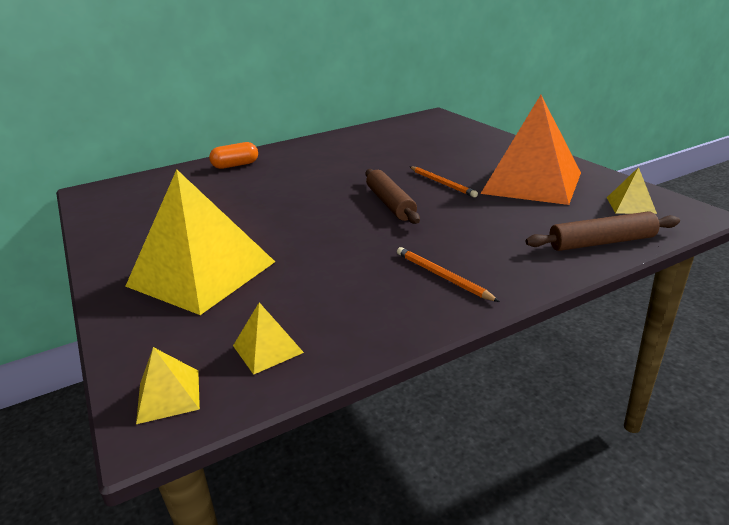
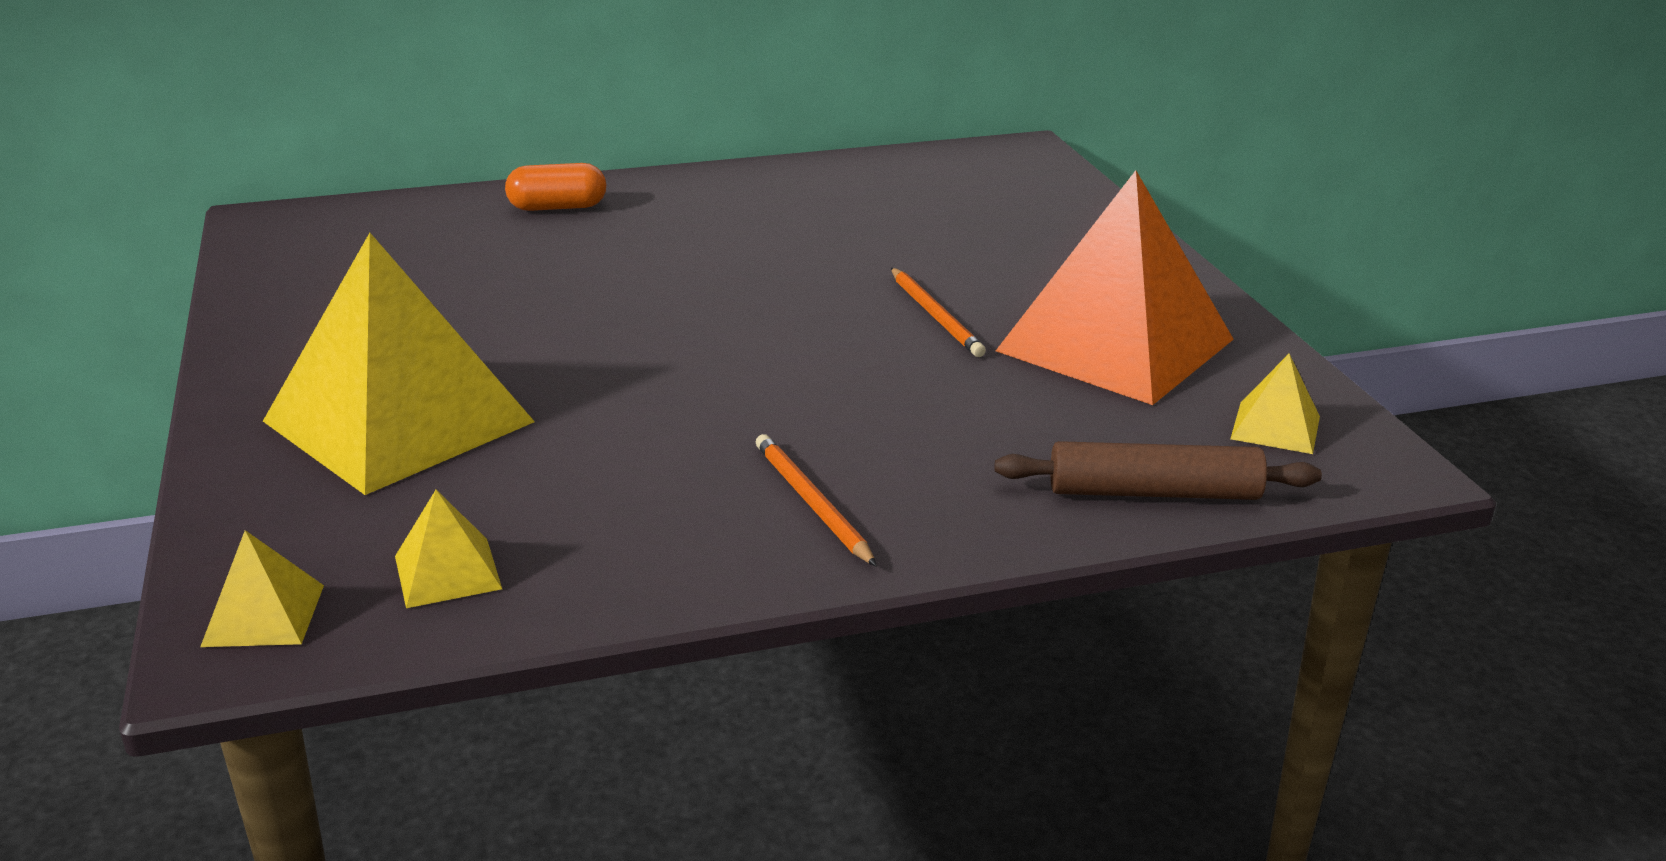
camera: 10 degrees right, 0 degrees up
brown rolling pin [366,169,420,224] -> none

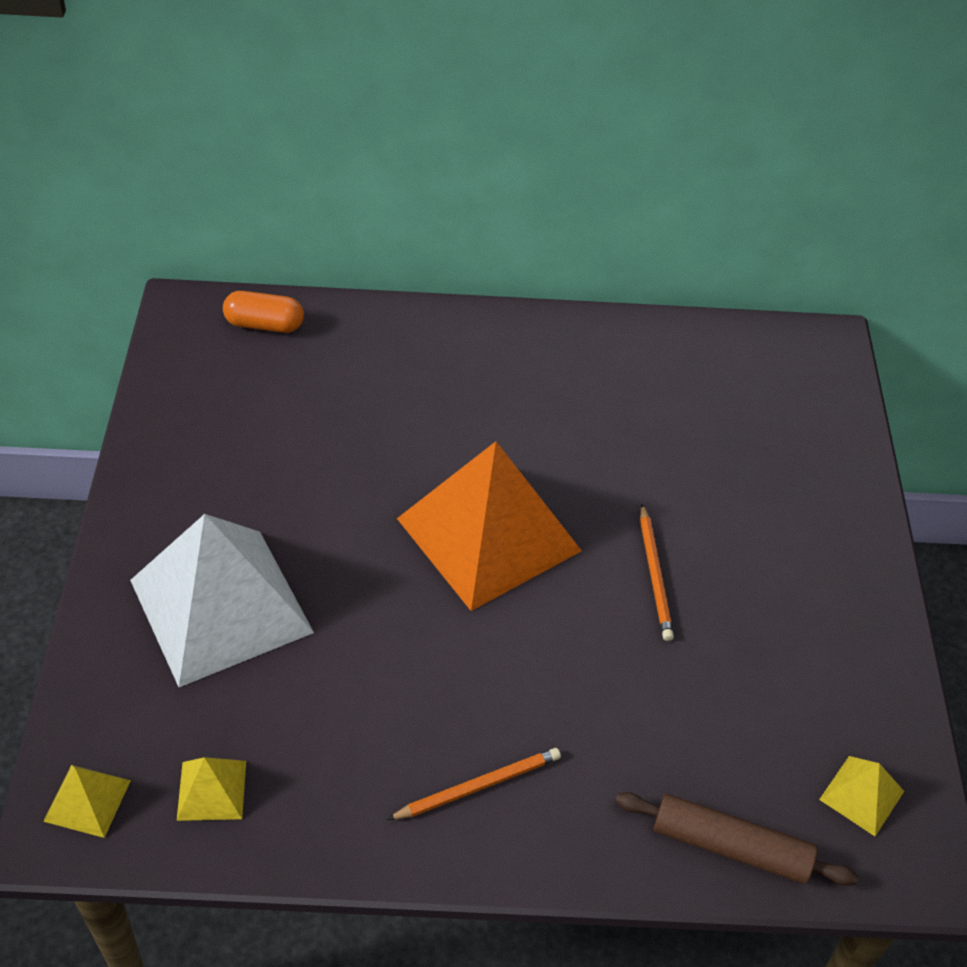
camera: 15 degrees right, 20 degrees up
yellow pyramid [263,233,535,495] -> white pyramid [130,514,314,687]
orange capsule [505,163,606,211] -> orange capsule moved to [223,291,304,333]
orange pencil [756,434,877,567] -> orange pencil turned 75 degrees clockwise [387,748,561,820]
orange pyramid [996,170,1234,405] -> orange pyramid moved to [397,441,582,611]

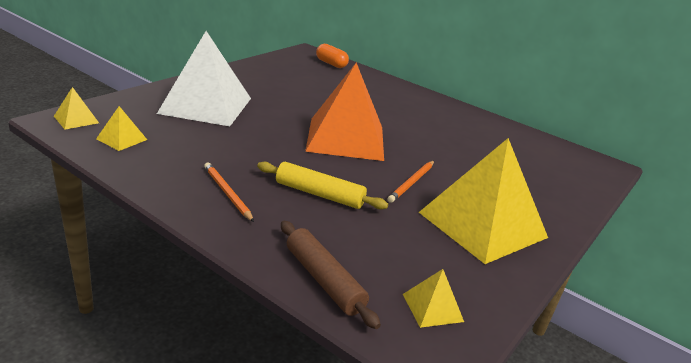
camera: 35 degrees right, 20 degrees down
orange pencil [387,748,561,820] -> orange pencil turned 135 degrees counterclockwise [204,163,254,222]
none -> yellow rolling pin [257,162,388,210]
none -> yellow pyramid [419,138,548,264]

